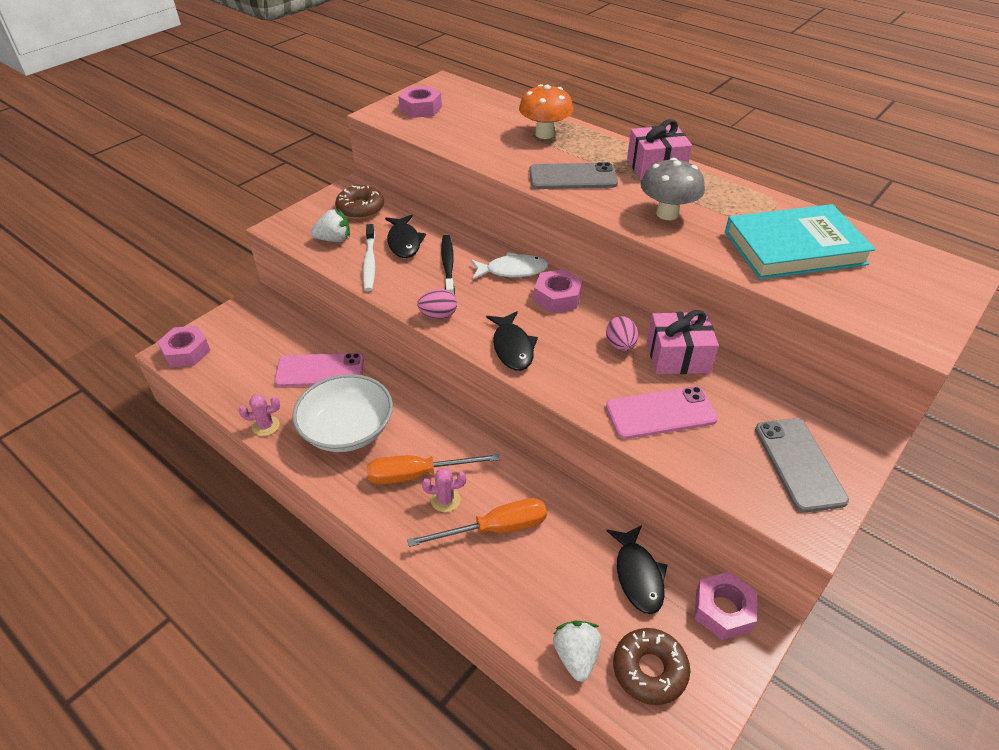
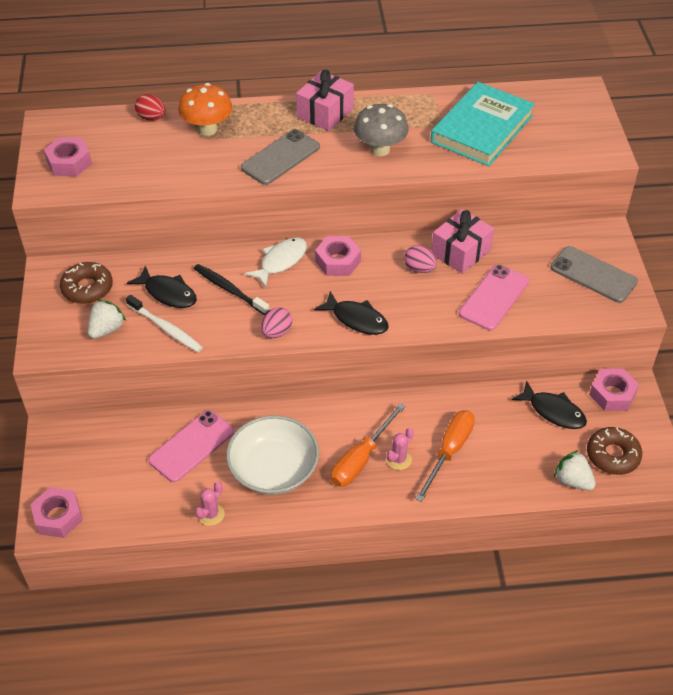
camera: 45 degrees left, 5 degrees up
none -> red egg [135,94,165,121]

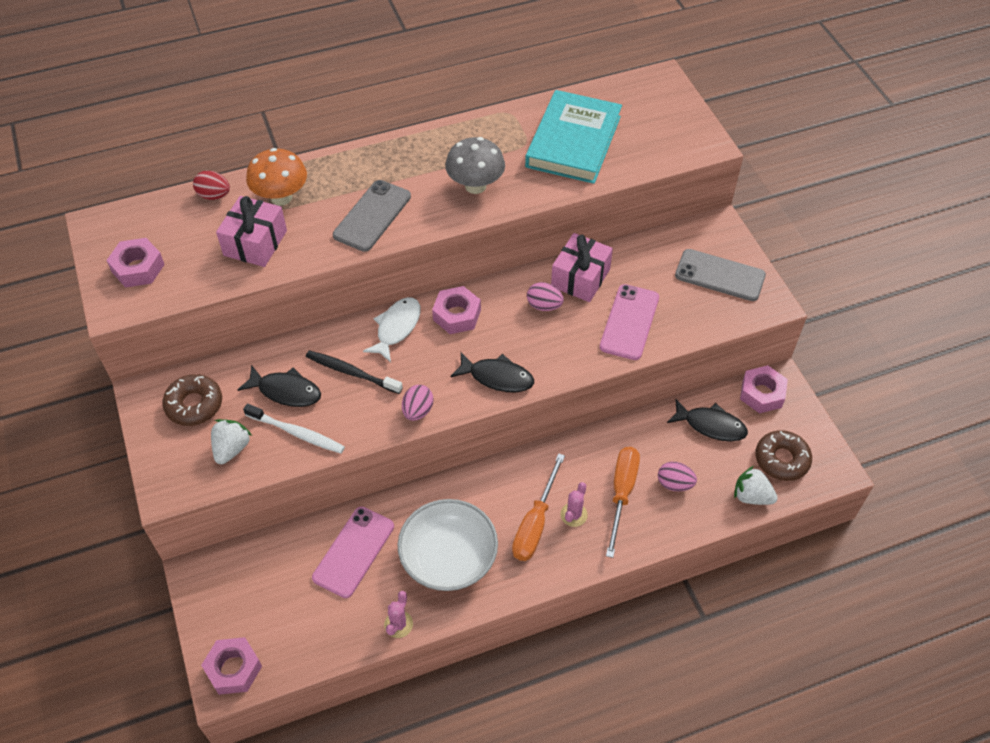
camera: 15 degrees left, 5 degrees up
pink gift [296,70,354,131] -> pink gift moved to [216,196,287,267]
none -> pink egg [658,462,697,491]

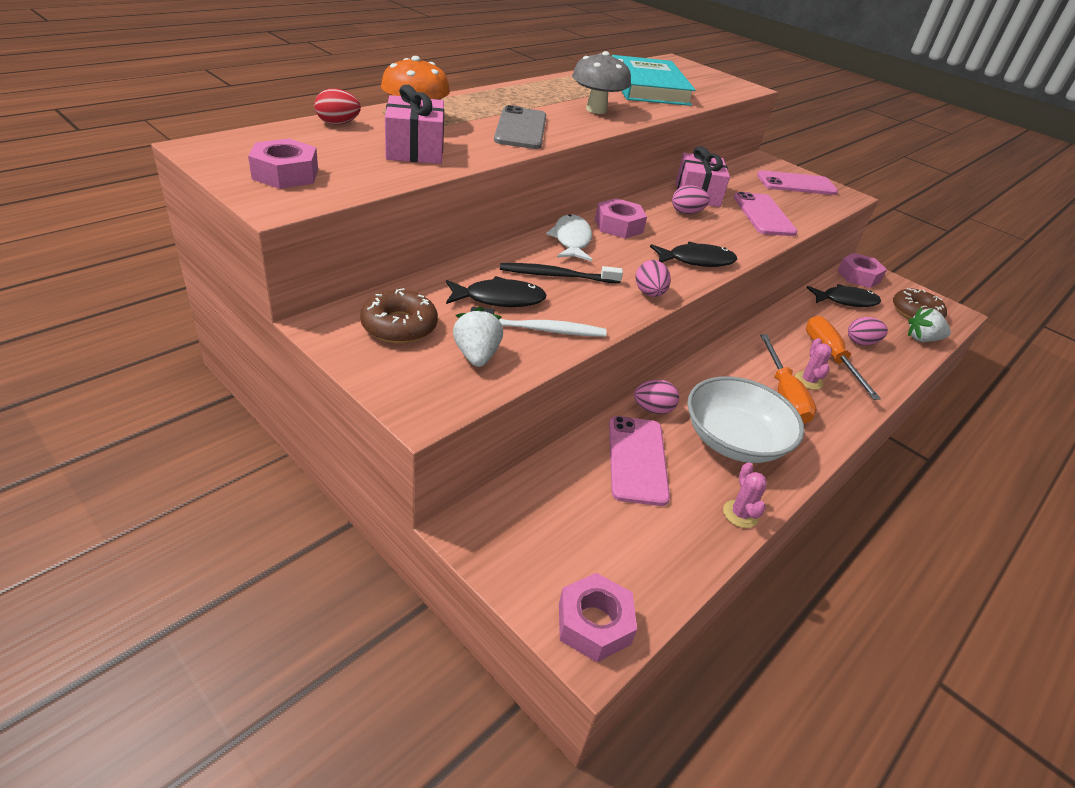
camera: 30 degrees left, 15 degrees down
grey phone [675,249,766,301] -> pink phone [757,170,838,195]
none -> pink egg [634,380,679,414]

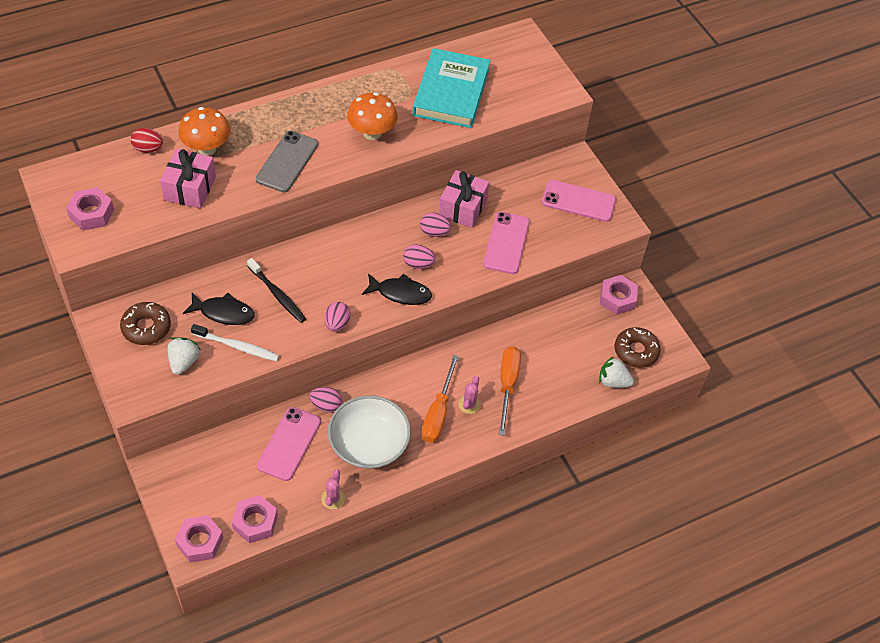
camera: 20 degrees right, 15 degrees up
black toothbrush [500,263,623,284] -> black toothbrush turned 150 degrees counterclockwise [247,258,306,323]
white fish [546,214,592,261] -> none
grey mushroom [572,51,631,114] -> orange mushroom [347,92,398,140]
pink nut [595,198,647,239] -> pink nut moved to [232,495,278,543]
black fish [806,284,881,307] -> none
pink egg [848,317,888,345] -> pink egg moved to [403,244,435,269]

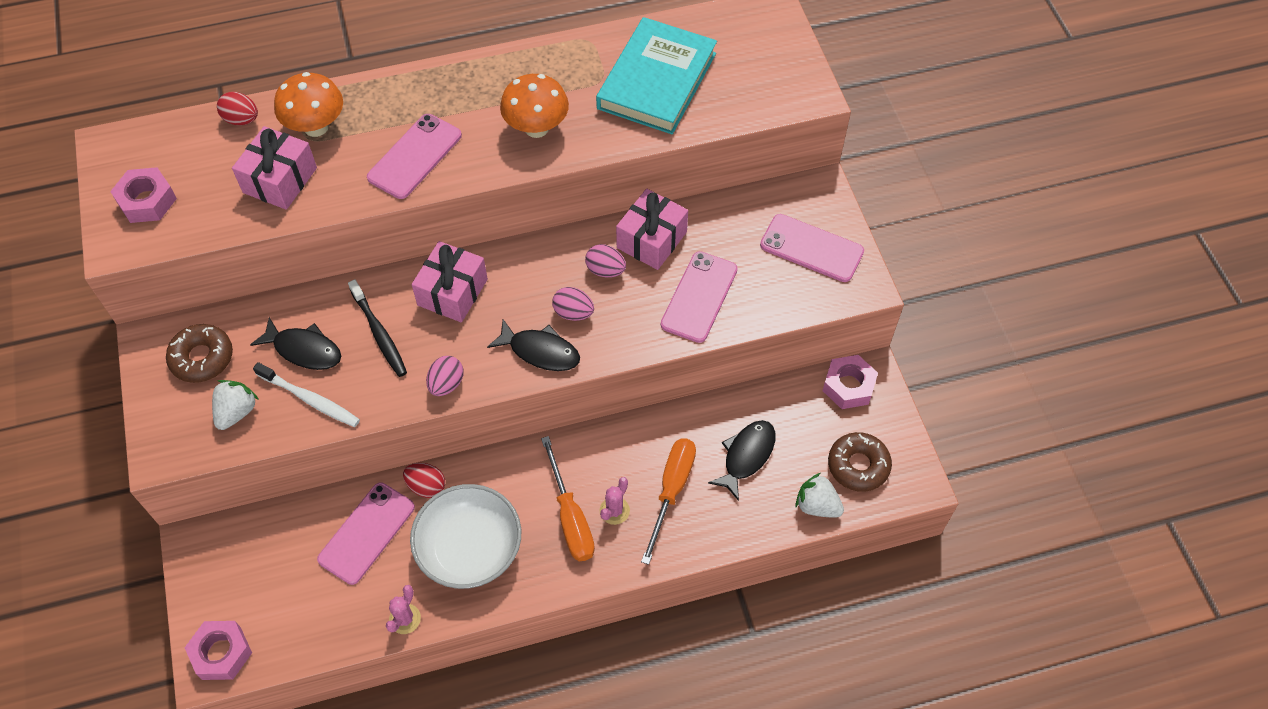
camera: 15 degrees right, 5 degrees up
pink nut [232,495,278,543] -> none
grey phone [256,131,318,192] -> pink phone [367,114,462,199]
pink egg [309,387,342,412] -> red egg [403,463,445,498]
orange screwdriver [422,355,459,443] -> orange screwdriver turned 45 degrees counterclockwise [541,436,595,561]
none -> pink gift [411,241,488,322]
none -> black fish [708,420,775,501]

